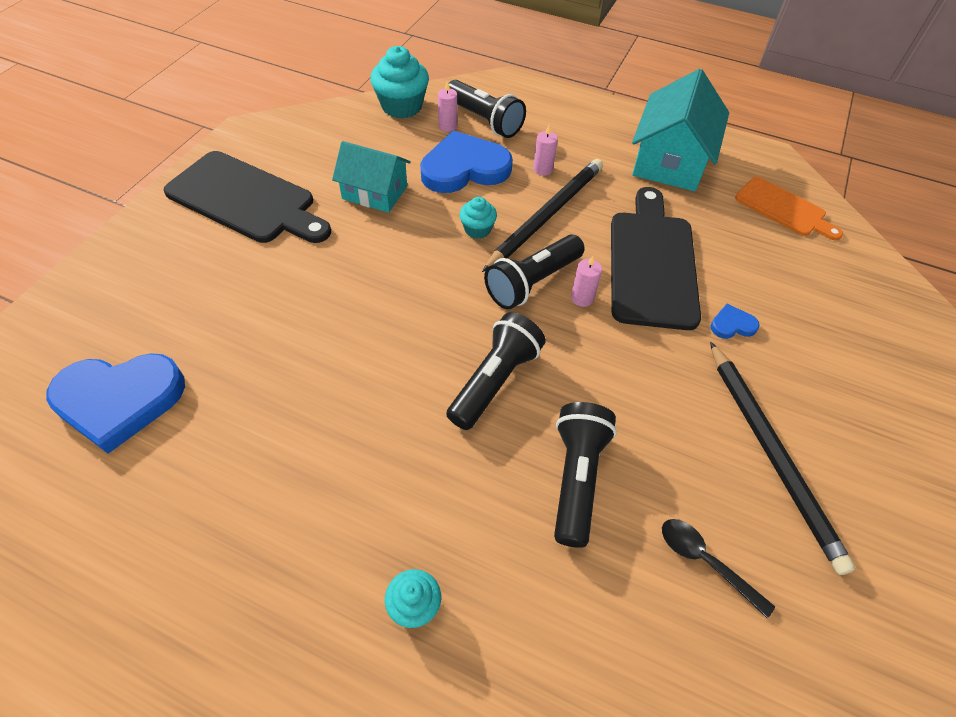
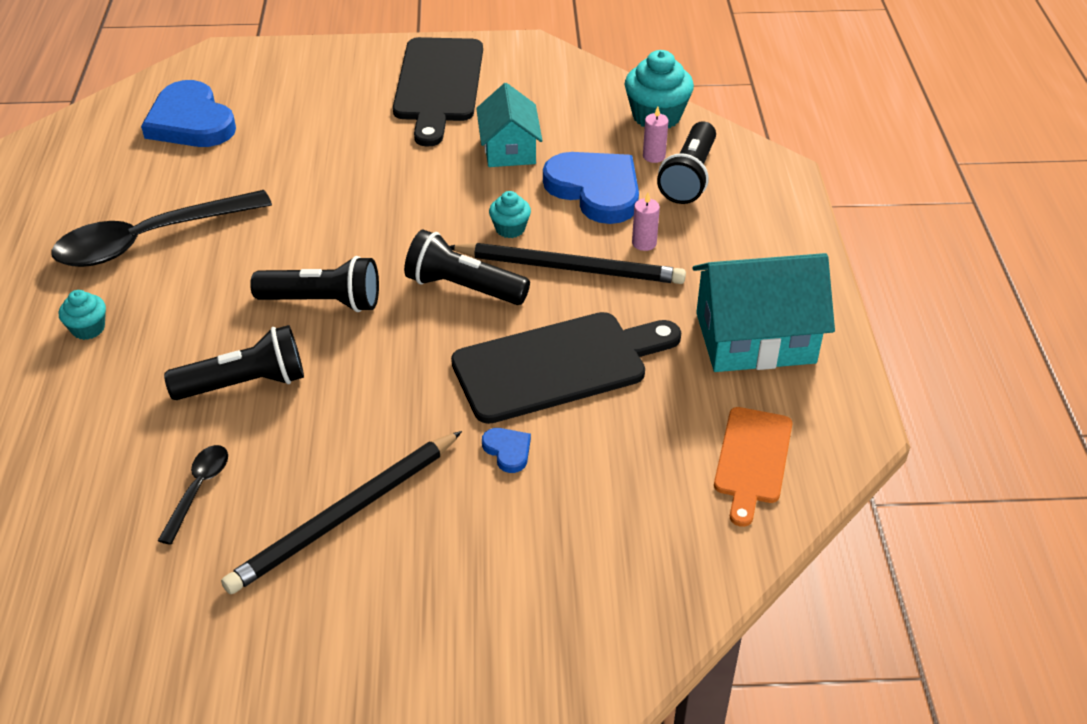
camera: 65 degrees right, 10 degrees down
pink candle [571,256,602,307] -> none
none -> black spoon [51,190,272,267]

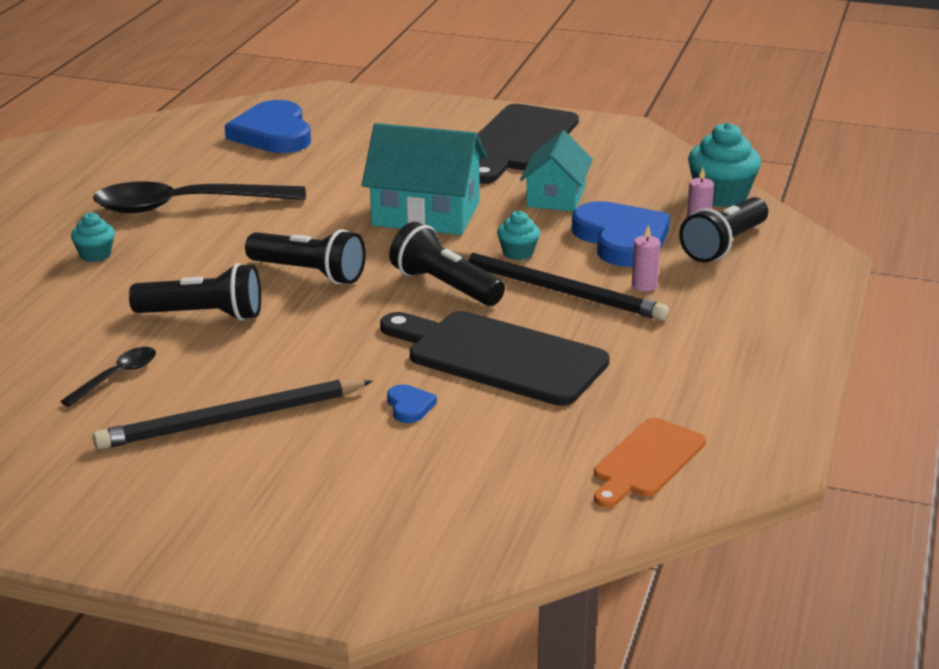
camera: 20 degrees right, 15 degrees down
black cutting board [451,312,681,424] -> black cutting board turned 150 degrees counterclockwise [380,311,610,406]
turquoise house [693,253,835,372] -> turquoise house moved to [362,123,487,235]

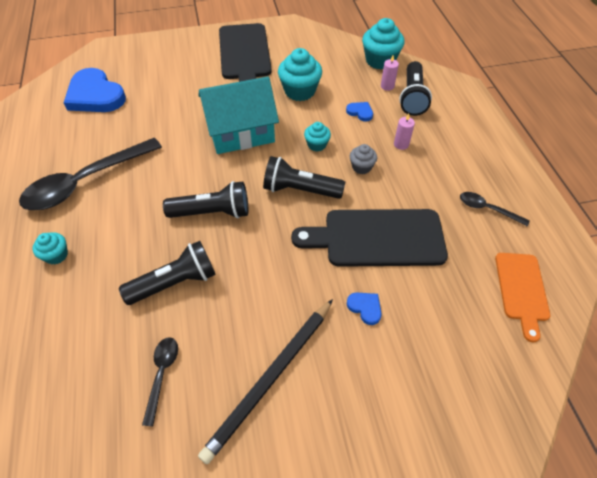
camera: 30 degrees left, 25 degrees up
black pencil [454,251,669,321] -> grey cupcake [350,144,377,174]
turquoise house [520,131,593,212] -> turquoise cupcake [278,48,322,101]
blue heart [571,201,670,267] -> blue heart [346,102,373,122], size x0.42
none -> black spoon [460,192,530,226]

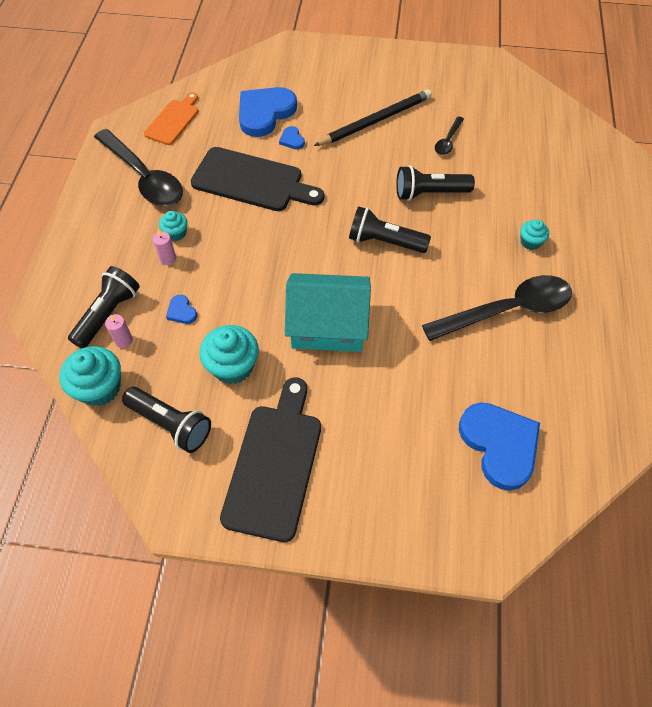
camera: 160 degrees left, 5 degrees up
black flashlight [263,156,345,199] -> black flashlight moved to [122,387,211,453]
turquoise cupcake [304,122,331,151] -> turquoise cupcake moved to [159,211,188,241]
grey cupcake [350,144,377,174] -> none
black spoon [460,192,530,226] -> black spoon [94,129,183,206], size x2.16
none -> blue heart [239,87,297,137]

